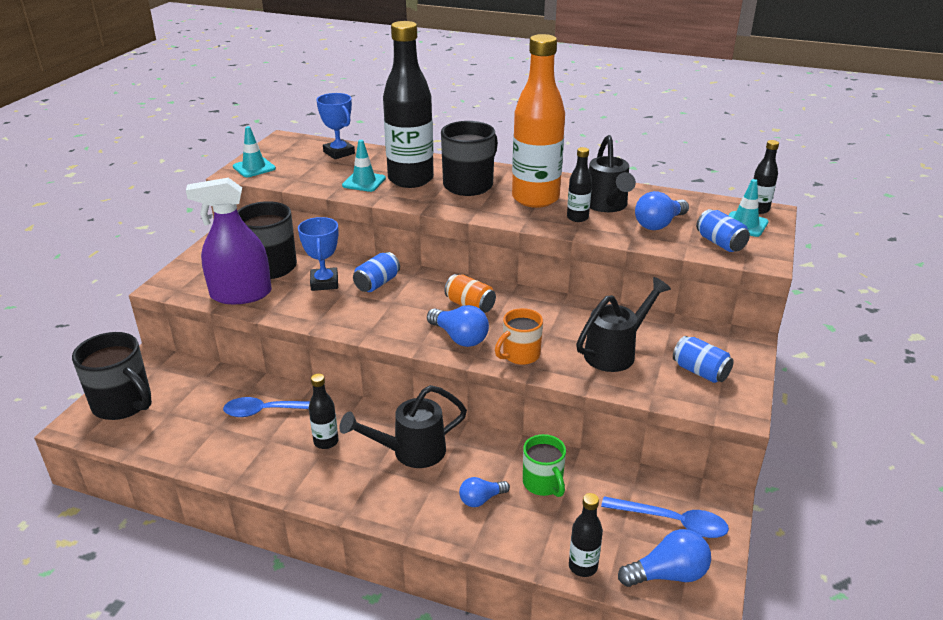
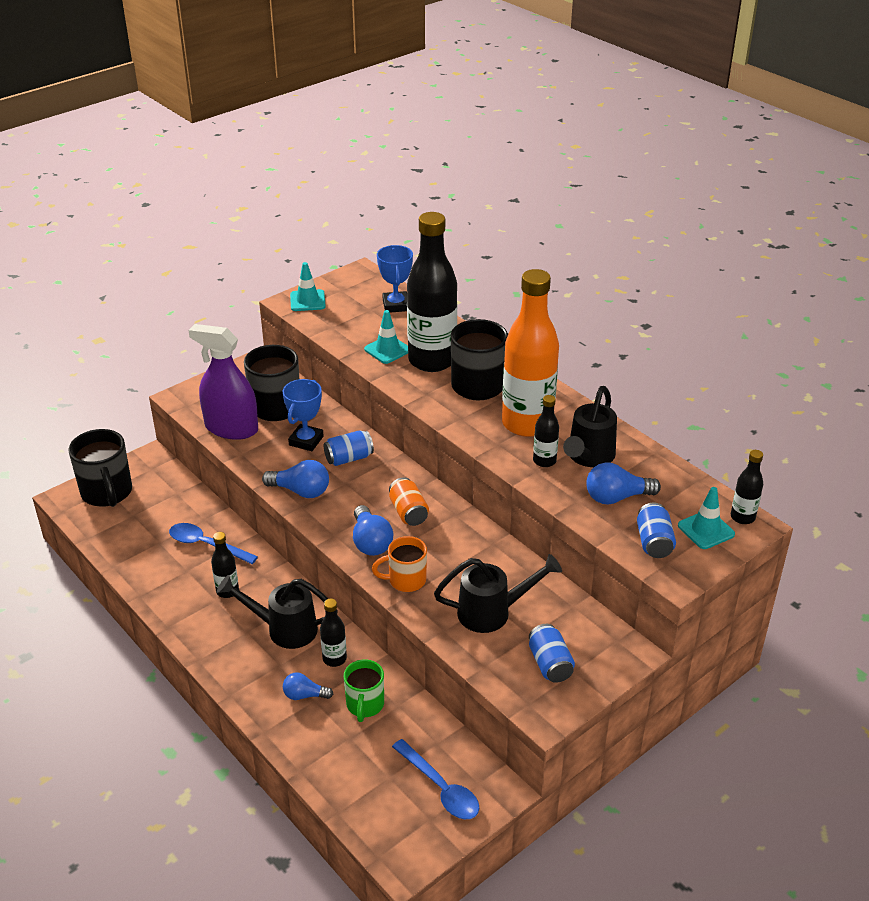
camera: 30 degrees right, 5 degrees up
black bottle [569,493,603,577] -> black bottle moved to [320,599,347,667]
blue light bulb [618,529,711,587] -> blue light bulb moved to [262,460,329,498]

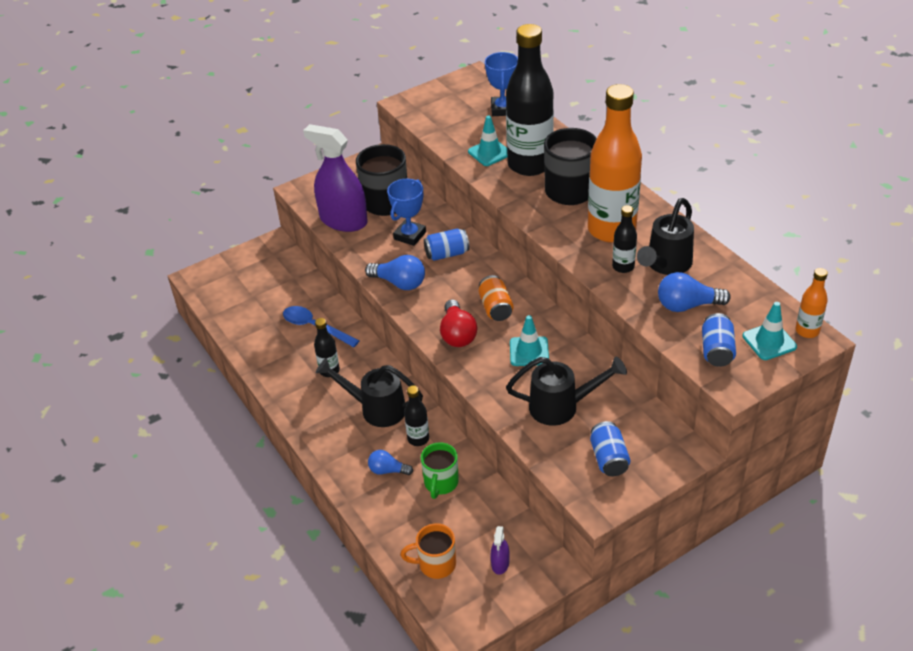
camera: 10 degrees right, 5 degrees up
black mug [68,429,132,507] -> none
turquoise traffic cone [290,262,326,311] -> turquoise traffic cone moved to [510,315,549,366]
blue light bulb [353,505,393,556] -> red light bulb [440,299,477,347]
orange mug [372,536,427,592] -> orange mug moved to [400,523,456,579]
blue spoon [392,739,479,819] -> purple spray bottle [490,526,510,575]
black bottle [731,450,763,524] -> orange bottle [796,268,828,338]

